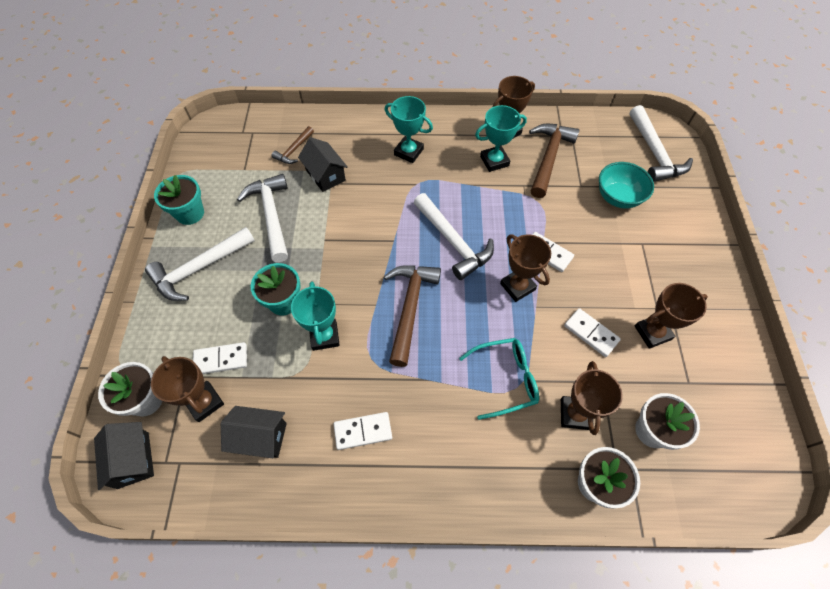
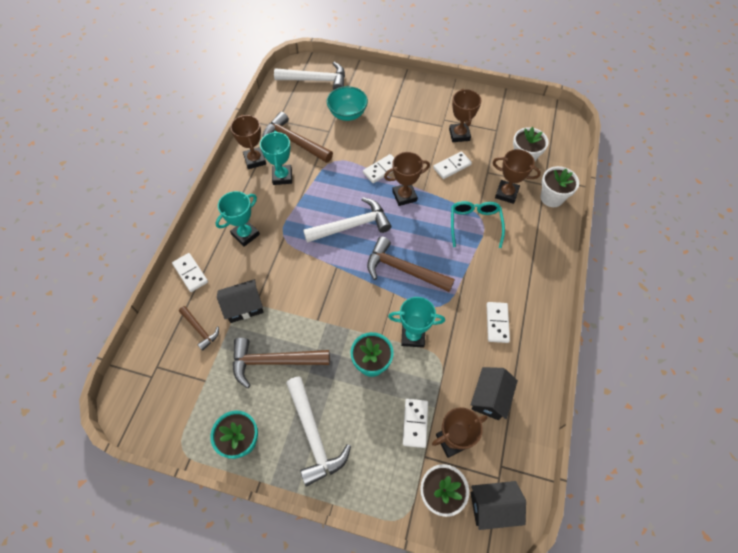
camera: 75 degrees left, 0 degrees up
white hammer [237,174,288,262] -> brown hammer [233,338,330,388]
none -> white domino [172,253,208,292]

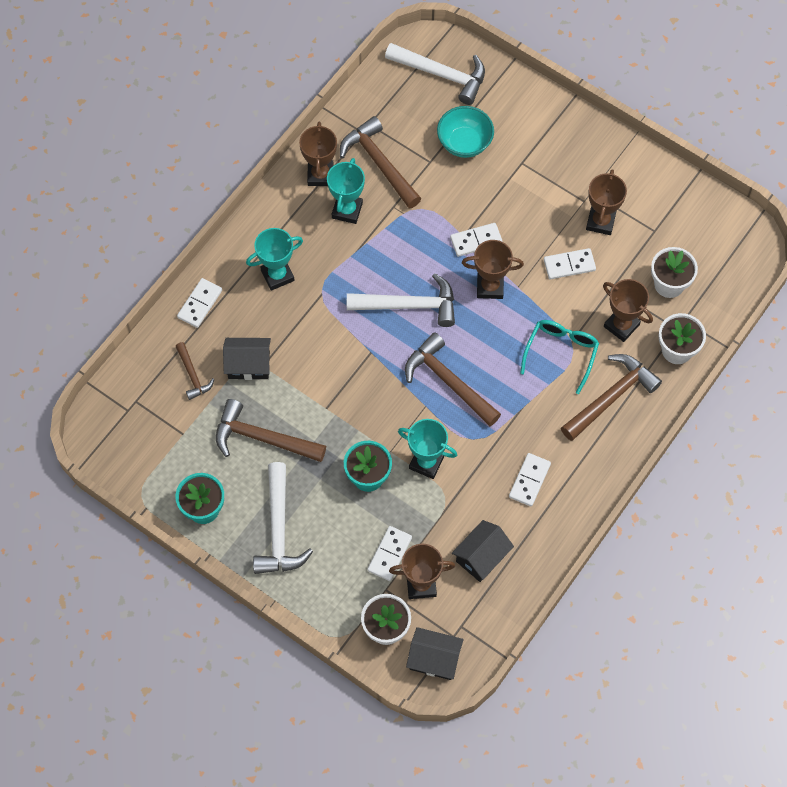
camera: 20 degrees right, 5 degrees up
white domino [172,253,208,292] -> white domino turned 45 degrees clockwise [177,278,222,328]
none -> brown hammer [561,354,662,441]

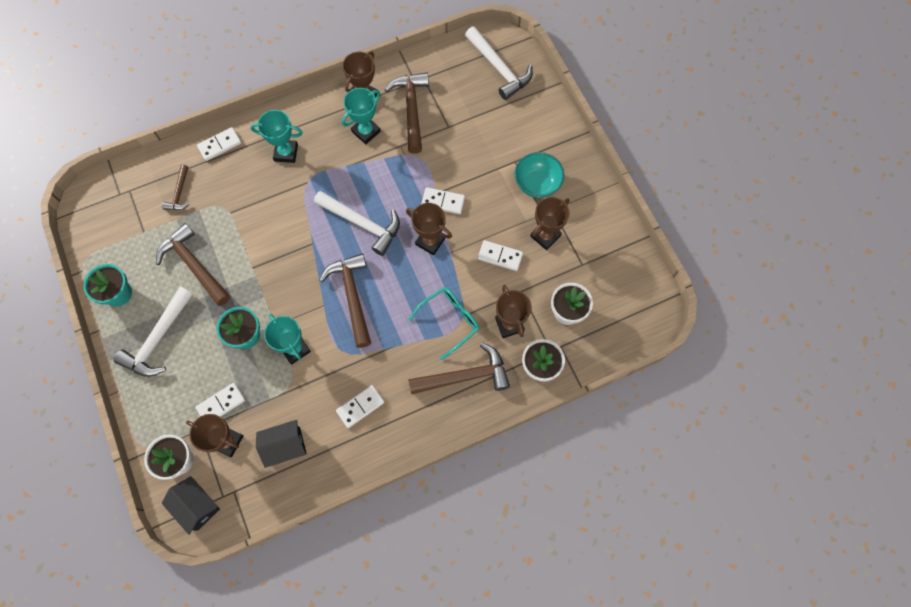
camera: 30 degrees right, 5 degrees up
black house [223,338,271,380] -> none
turquoise bowl [437,106,494,158] -> turquoise bowl moved to [515,152,564,198]

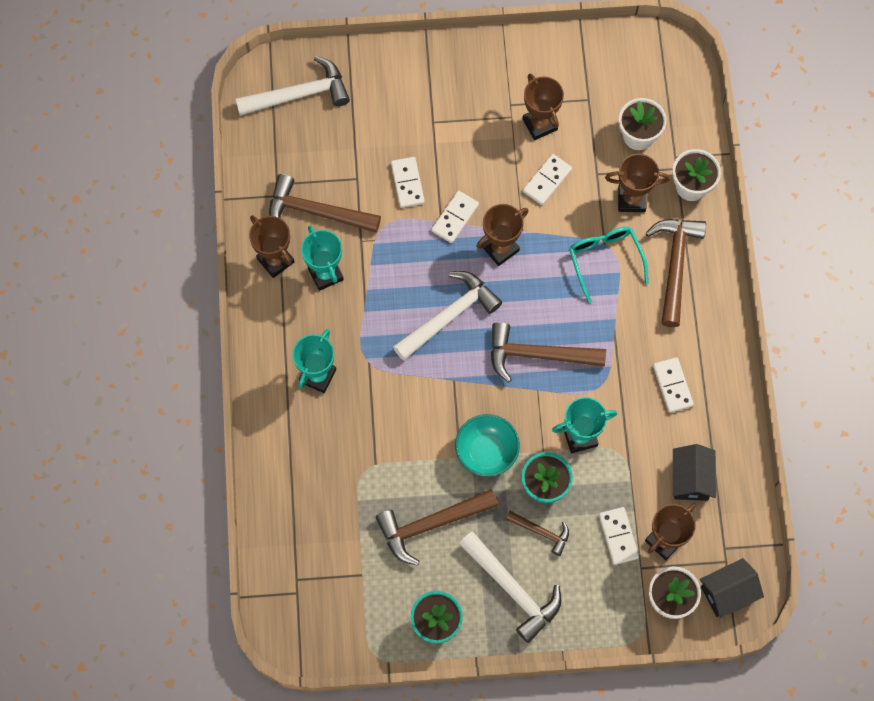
camera: 70 degrees left, 0 degrees up
brown hammer [162,165,190,210] -> brown hammer moved to [506,511,569,556]
white domino [197,127,241,161] -> white domino moved to [391,157,425,208]
turquoise bowl [515,152,564,198] -> turquoise bowl moved to [455,414,520,477]

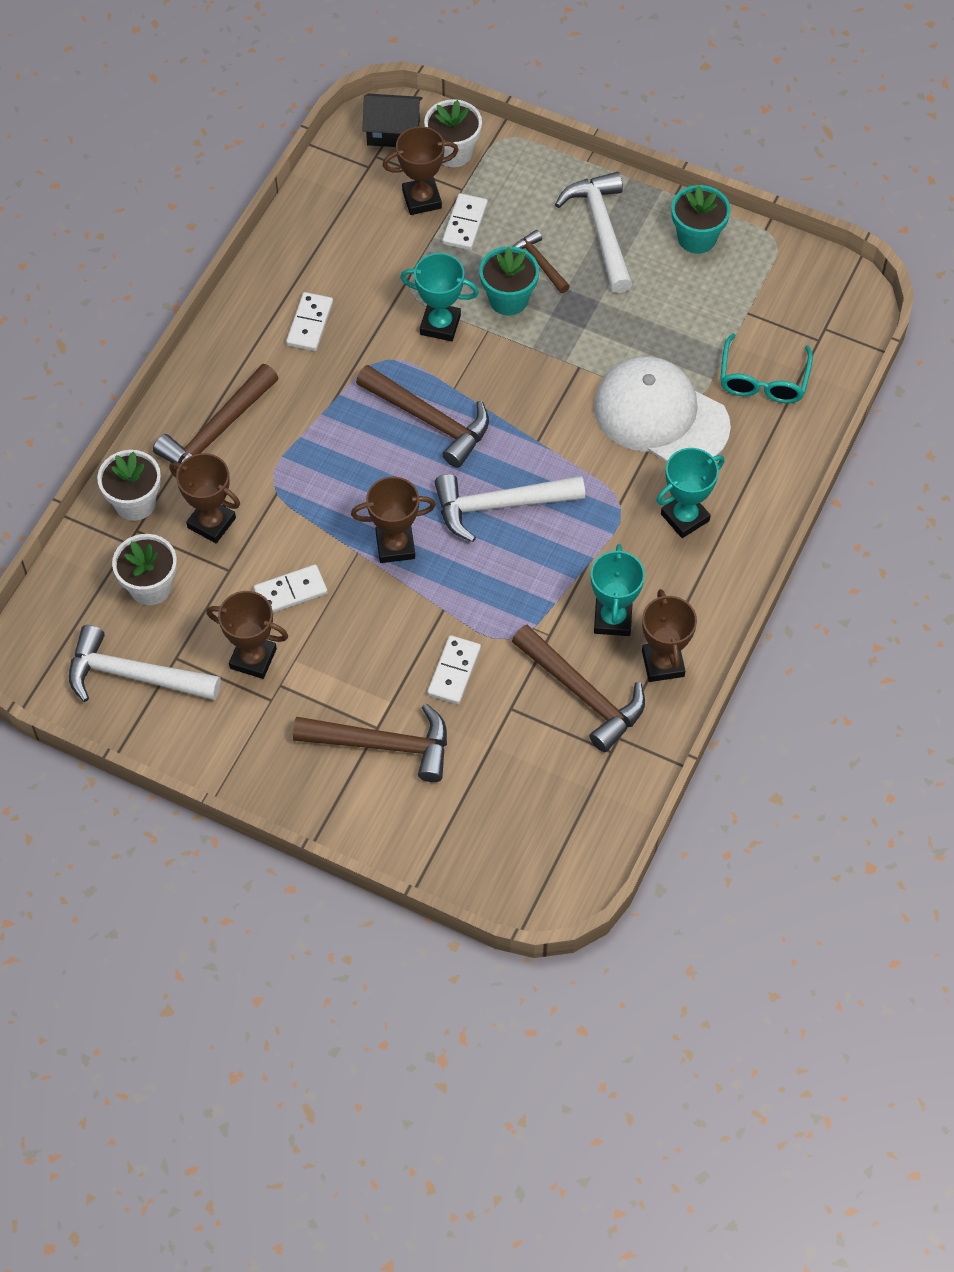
camera: 150 degrees left, 10 degrees down
white hammer [235,56,350,116] -> white hammer moved to [69,625,221,702]
brown hammer [376,489,498,566] -> brown hammer moved to [293,704,447,782]
white domino [431,191,479,243] -> none
turquoise bowl [455,414,520,477] -> none
brown trophy [523,74,564,140] -> brown trophy turned 75 degrees counterclockwise [206,591,288,679]
turquoise glasses [569,227,649,303] -> turquoise glasses moved to [720,333,813,403]
black house [673,444,716,501] -> none
none -> white cap [594,356,731,462]

